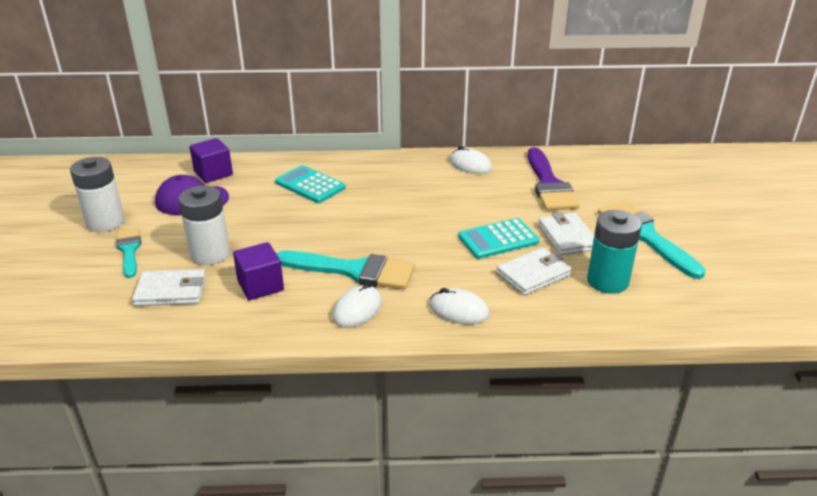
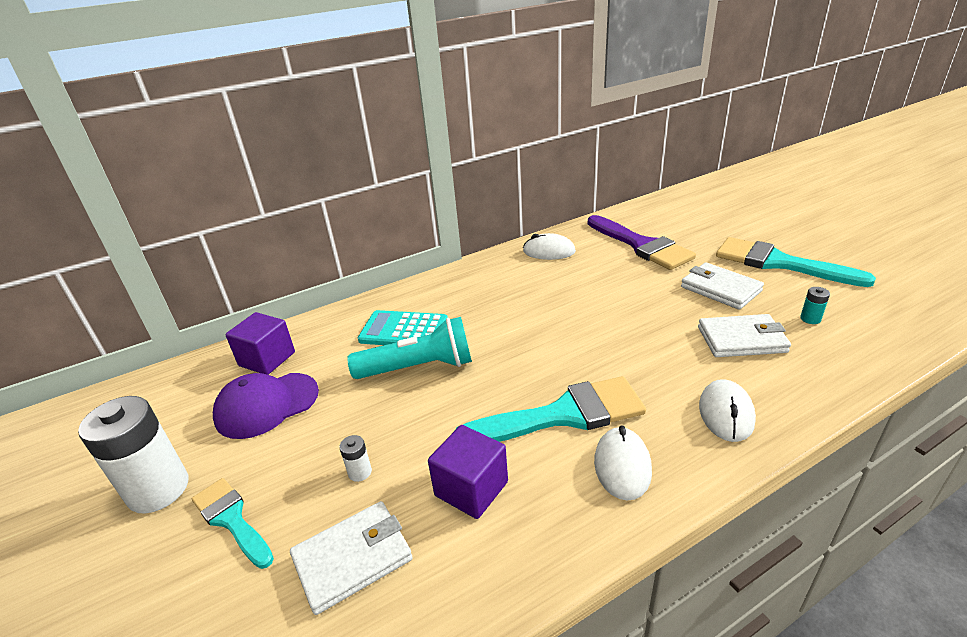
camera: 25 degrees left, 0 degrees up
white battery [178,185,230,265] -> white battery [339,435,372,482], size x0.41
white mouse [429,288,490,325] -> white mouse turned 75 degrees counterclockwise [699,379,756,442]
turquoise calculator [458,218,539,259] -> none
white wallet [496,247,572,296] -> white wallet turned 60 degrees clockwise [698,314,791,357]
turquoise battery [587,210,642,294] -> turquoise battery [800,287,830,324], size x0.41
none -> turquoise flashlight [347,317,472,379]

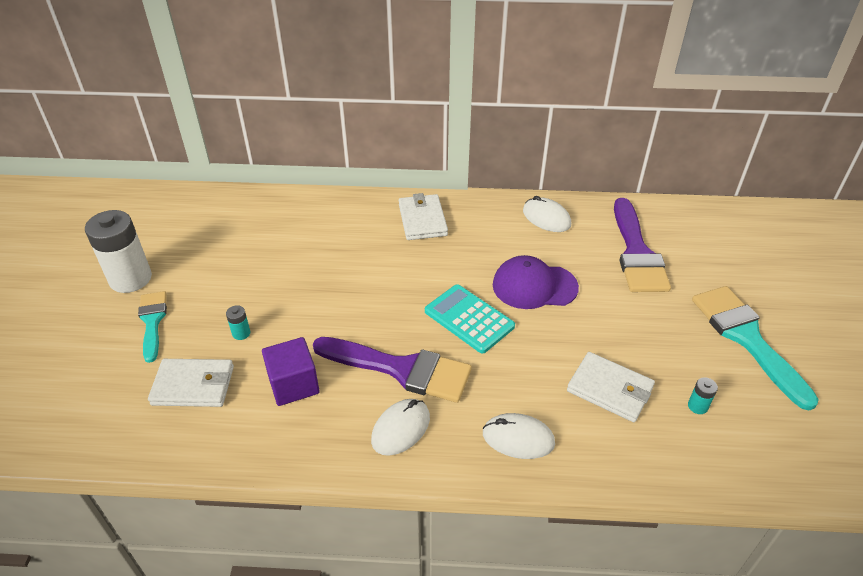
camera: 30 degrees right, 10 degrees up
purple cap [213,373,319,439] -> purple cap moved to [493,255,579,309]
purple cube [225,312,295,375] -> none
white battery [339,435,372,482] -> turquoise battery [226,305,250,340]
turquoise flashlight [347,317,472,379] -> none
turquoise calculator [358,310,448,345] -> turquoise calculator moved to [425,284,515,354]
turquoise brush [455,376,646,442] -> purple brush [313,337,472,403]
white wallet [681,262,764,310] -> white wallet moved to [399,193,448,240]
white mouse [699,379,756,442] -> white mouse turned 60 degrees clockwise [483,413,555,459]

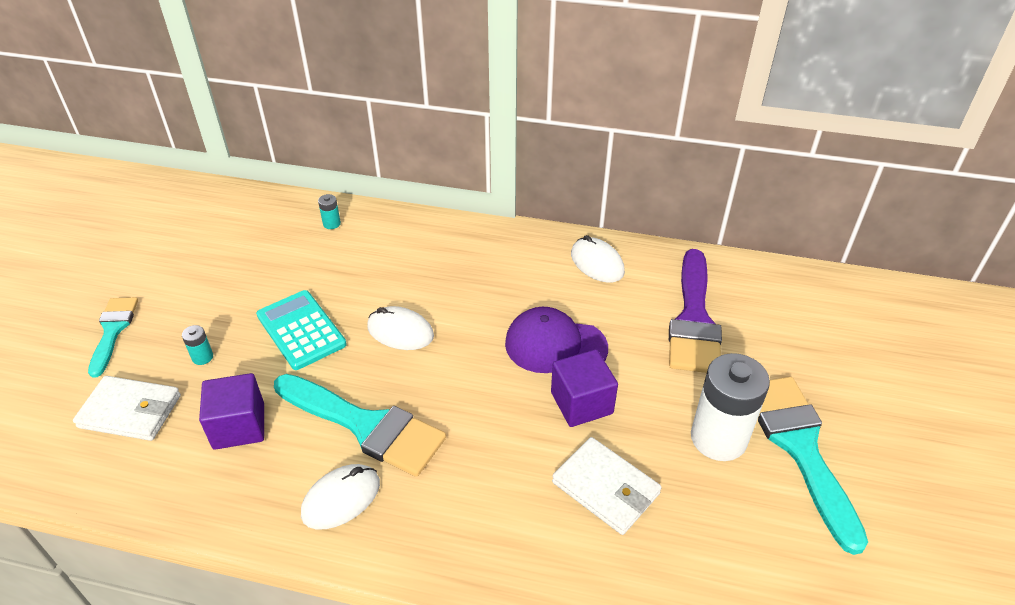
camera: 10 degrees right, 0 degrees up
white battery [85,210,152,293] -> white battery moved to [691,353,770,461]
purple brush [313,337,472,403] -> turquoise brush [274,374,446,477]
white wallet [399,193,448,240] -> none
turquoise calculator [425,284,515,354] -> turquoise calculator moved to [256,290,347,370]
white mouse [483,413,555,459] -> white mouse moved to [367,306,434,350]
turquoise battery [688,377,718,414] -> turquoise battery moved to [318,194,341,229]
none -> purple cube [551,349,618,427]

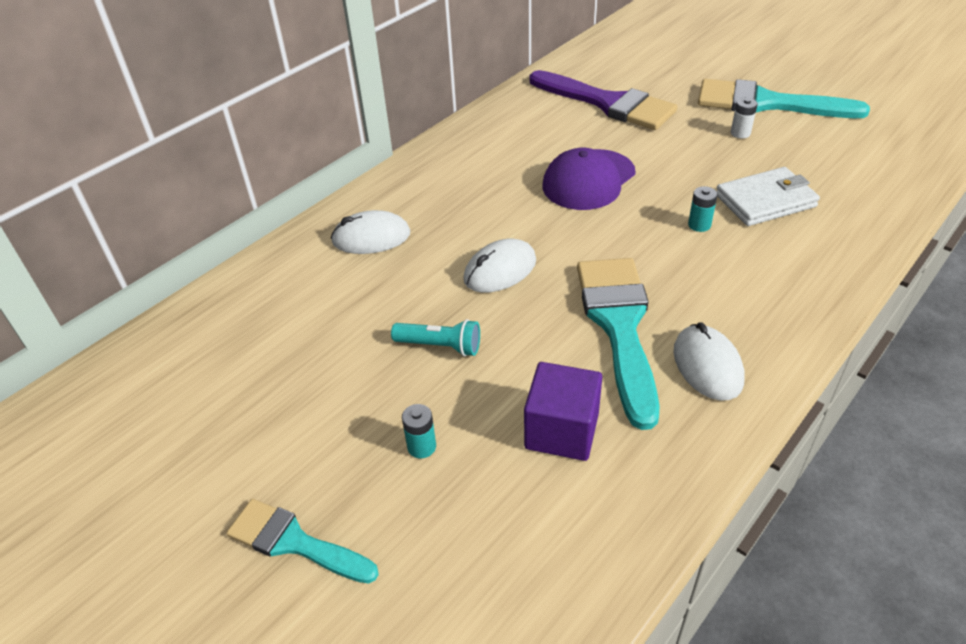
camera: 60 degrees left, 0 degrees up
white wallet [73,376,181,441] -> none
turquoise calculator [256,290,347,370] -> turquoise flashlight [391,319,480,356]
turquoise brush [274,374,446,477] -> turquoise brush turned 60 degrees counterclockwise [577,258,660,430]
turquoise battery [318,194,341,229] -> turquoise battery moved to [688,186,718,232]
purple cube [551,349,618,427] -> none
white mouse [571,235,625,283] -> white mouse moved to [331,210,410,254]
white battery [691,353,770,461] -> white battery [731,98,758,138], size x0.41

